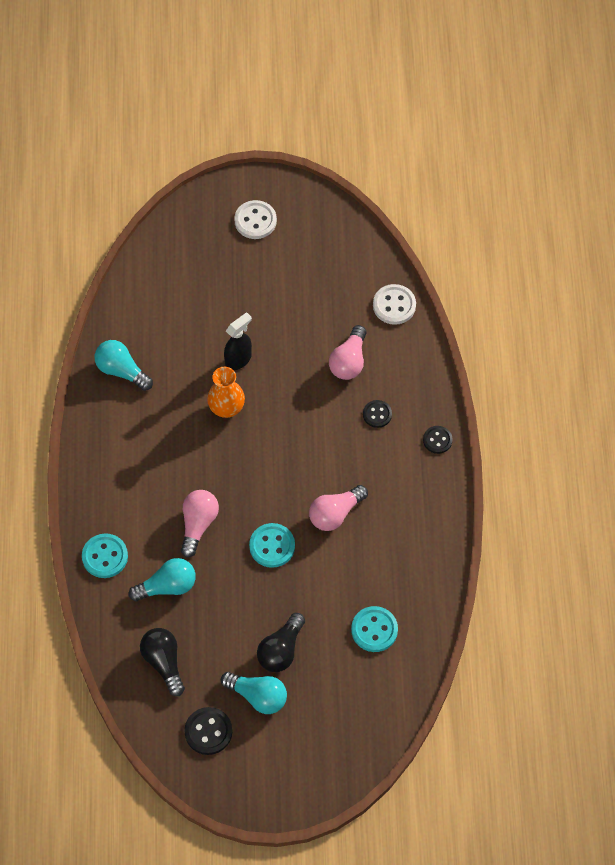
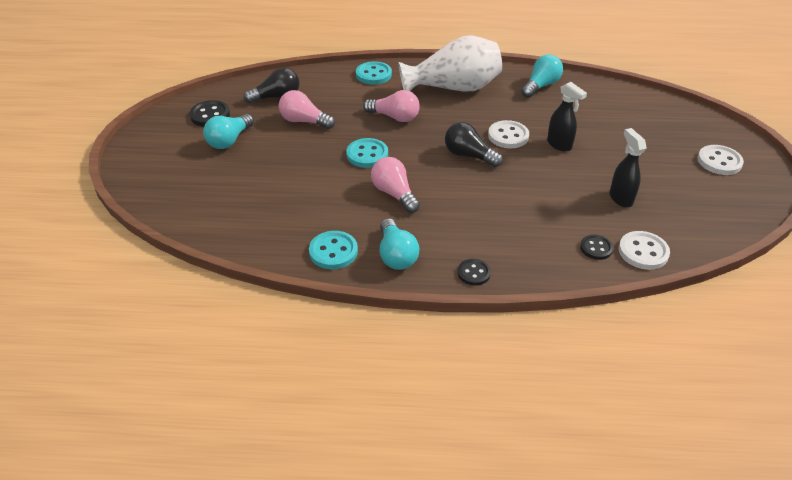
camera: 95 degrees right, 20 degrees down
turquoise light bulb [129,558,196,602] -> turquoise light bulb moved to [380,218,419,270]
orange vase [207,367,245,418] -> white button [488,120,529,148]
black light bulb [257,613,305,672] -> black light bulb moved to [445,122,503,167]
pink light bulb [329,325,367,380] -> pink light bulb moved to [279,90,335,129]
turquoise button [351,606,398,652] -> turquoise button moved to [309,231,358,269]
black button [363,400,392,428] -> black button moved to [580,235,613,260]
none -> white vase [398,35,502,91]
none -> black spray bottle [610,128,647,208]

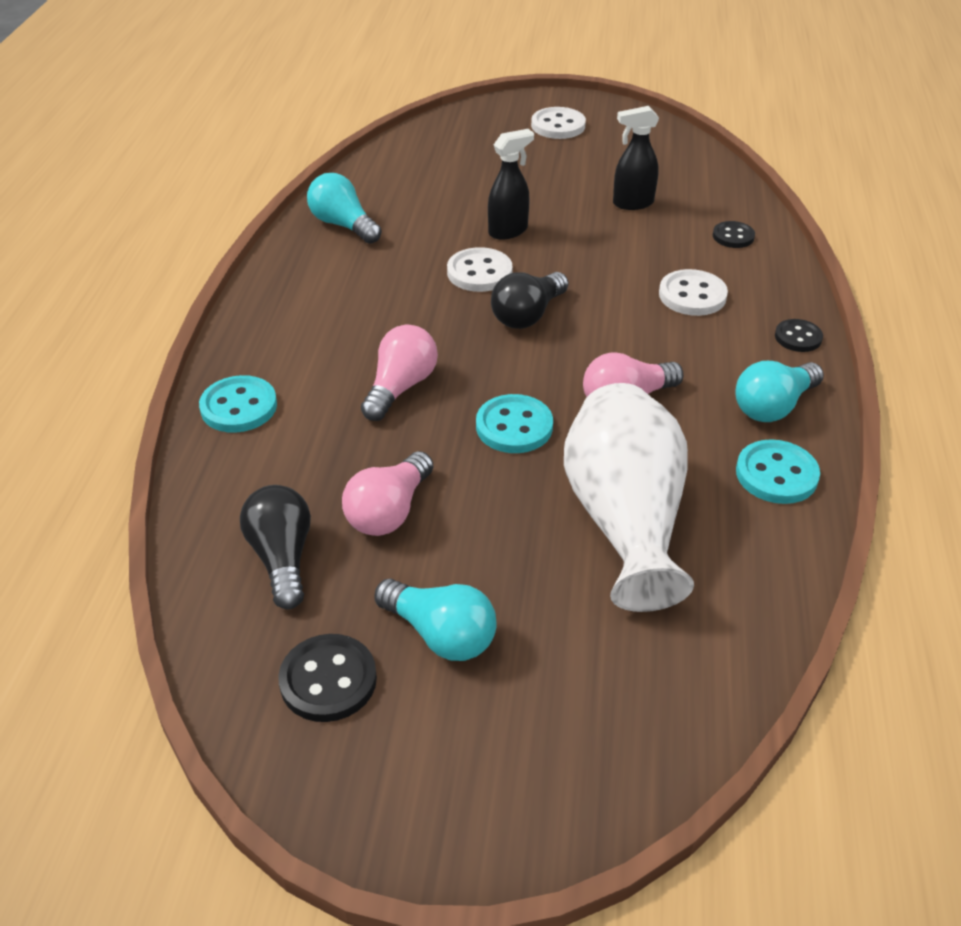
camera: 85 degrees left, 0 degrees up
turquoise light bulb [380,218,419,270] -> turquoise light bulb turned 150 degrees clockwise [735,361,824,422]
white vase [398,35,502,91] -> white vase moved to [564,383,694,612]
white button [619,231,670,270] -> white button moved to [659,269,728,316]

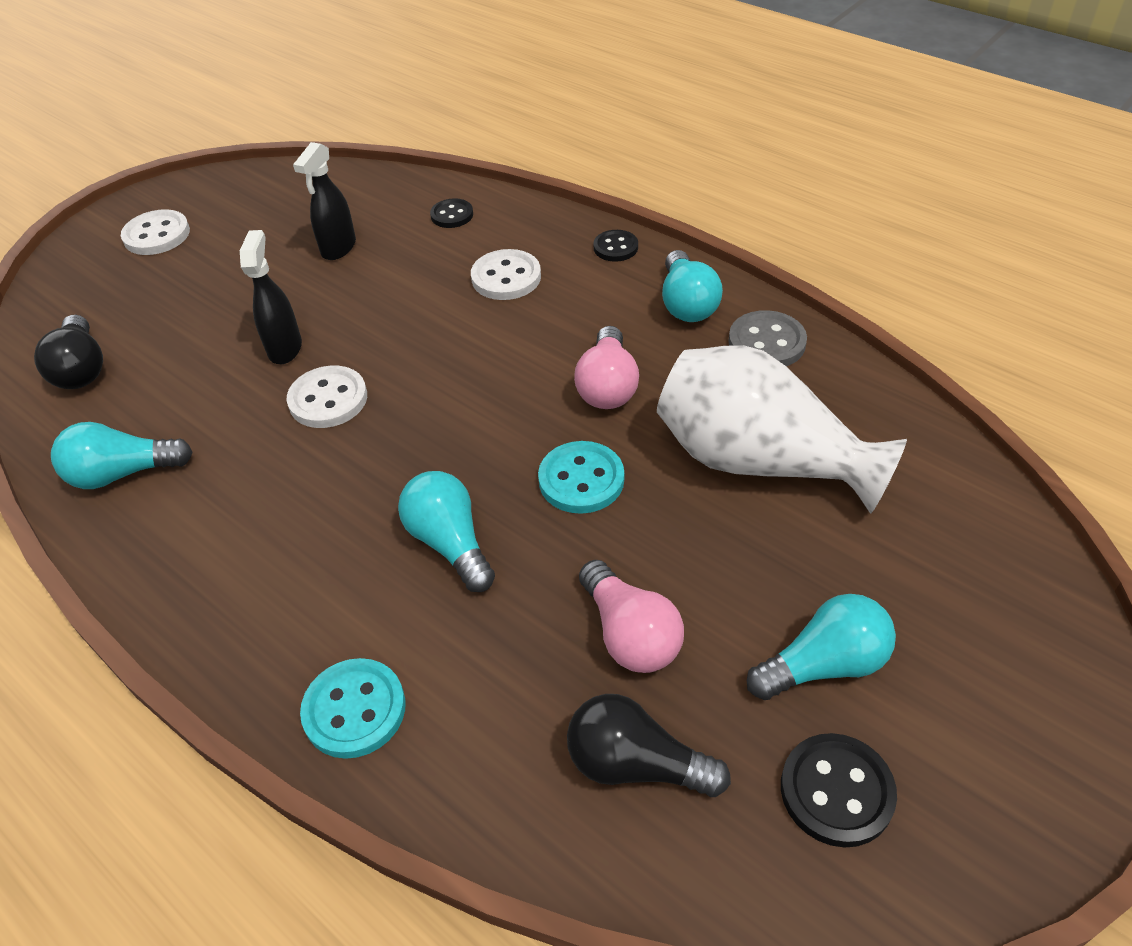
camera: 55 degrees left, 5 degrees up
pink light bulb [361,325,438,421] -> turquoise light bulb [398,471,495,592]
black light bulb [491,272,568,329] -> black light bulb moved to [34,315,103,389]
turquoise button [736,439,820,504] -> grey button [729,310,807,366]

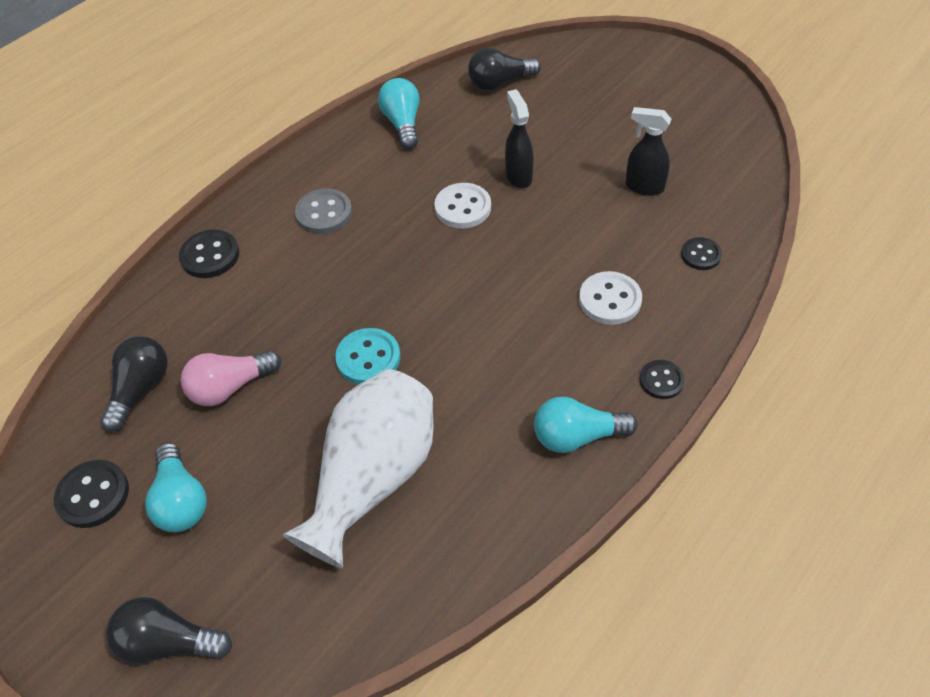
camera: 90 degrees right, 5 degrees up
white button [121,209,190,255] -> none
black spray bottle [240,230,302,364] -> black spray bottle turned 105 degrees counterclockwise [505,89,534,188]
turquoise button [300,658,406,759] -> black button [179,230,239,278]
turquoise light bulb [398,471,495,592] -> none
pink light bulb [574,326,639,409] -> none
grey button [729,310,807,366] -> grey button moved to [295,188,352,234]
none -> black light bulb [106,597,232,664]

